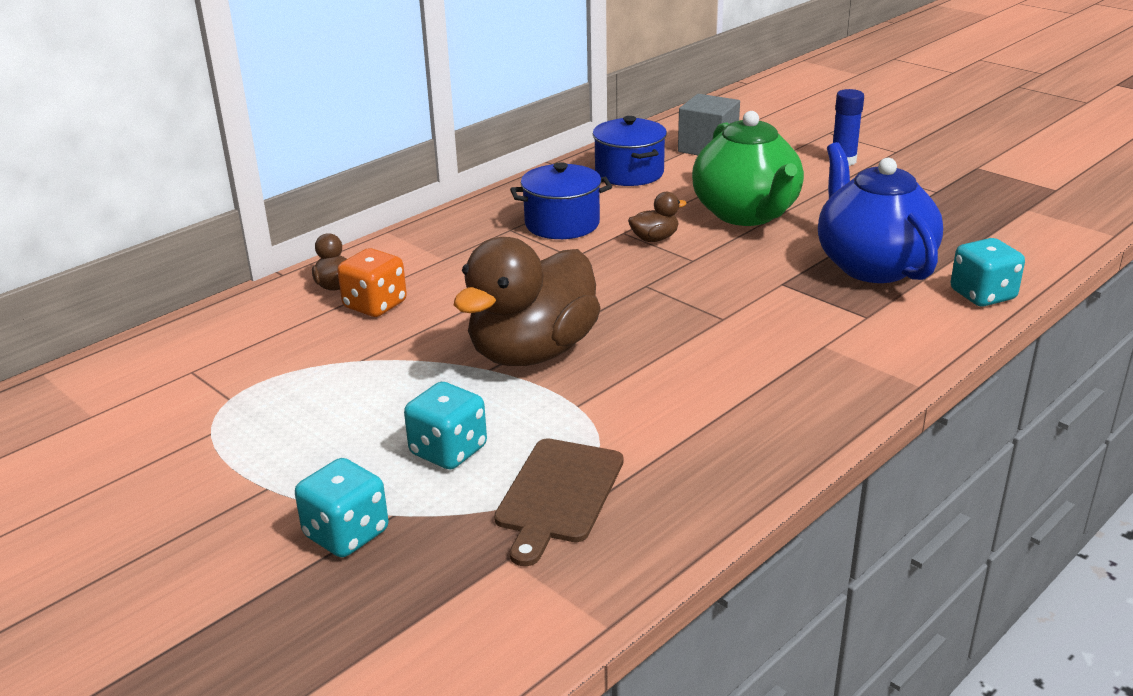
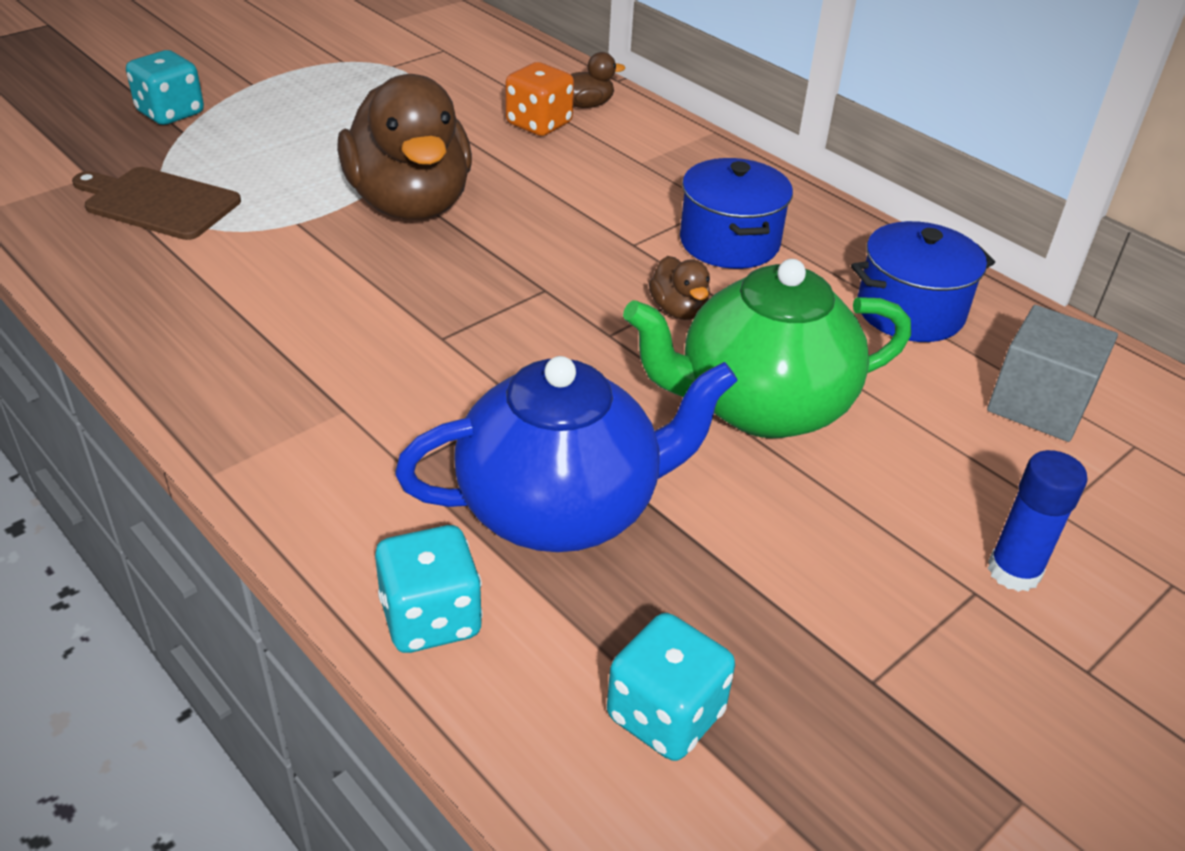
camera: 90 degrees right, 10 degrees up
turquoise dice [404,382,487,469] -> turquoise dice moved to [607,613,735,761]
brown duck [454,237,601,366] -> brown duck turned 150 degrees counterclockwise [337,74,472,220]

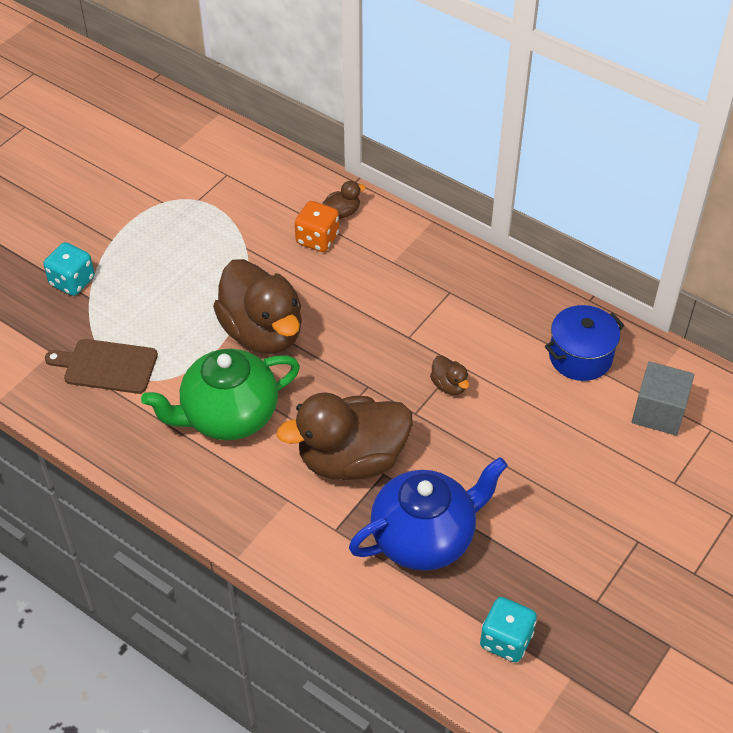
camera: 10 degrees left, 10 degrees up
turquoise dice [375,525,483,653] -> none
green teapot [623,259,911,438] -> green teapot moved to [141,349,300,440]
blue pot [680,158,793,269] -> none
blue glue stick [988,450,1088,592] -> none
none -> brown duck [276,392,413,480]

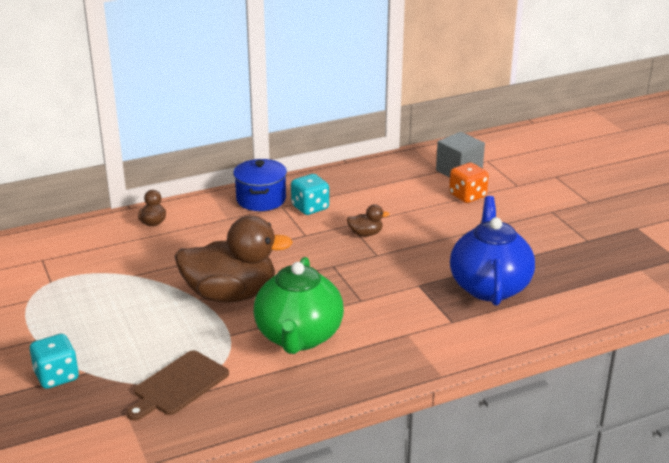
camera: 60 degrees left, 20 degrees down
brown duck [276,392,413,480] -> none
orange dice [295,201,339,252] -> orange dice moved to [449,163,489,203]
turquoise dice [480,597,537,662] -> turquoise dice moved to [291,174,329,215]
blue pot [545,305,625,381] -> blue pot moved to [233,159,287,211]

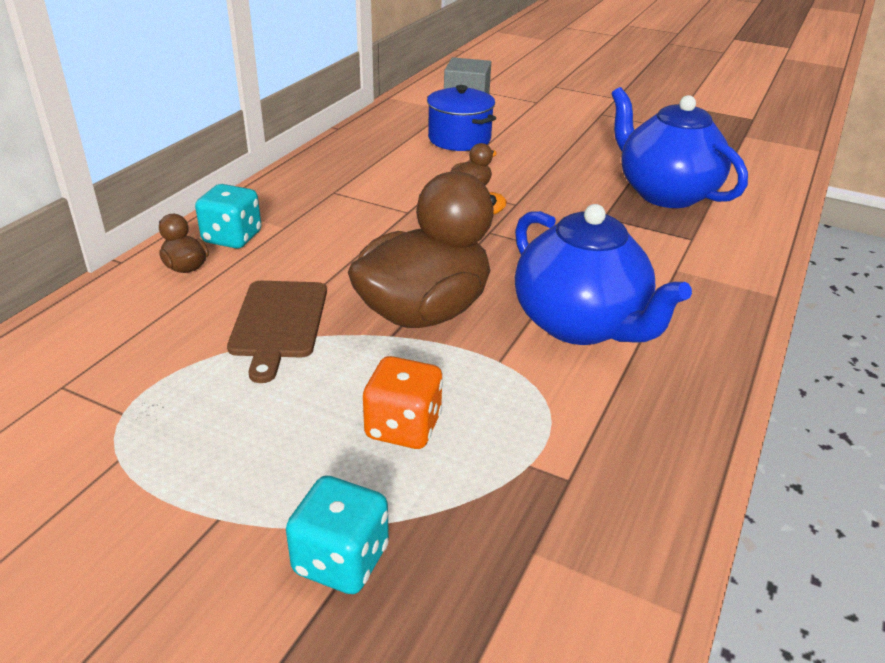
camera: 40 degrees left, 5 degrees up
brown cutting board [127,350,229,420] -> brown cutting board moved to [227,281,327,383]
blue pot [233,159,287,211] -> blue pot moved to [427,85,496,151]
green teapot [253,257,344,354] -> blue teapot [515,204,692,345]
turquoise dice [291,174,329,215] -> turquoise dice moved to [195,184,262,248]
orange dice [449,163,489,203] -> orange dice moved to [363,356,443,449]

